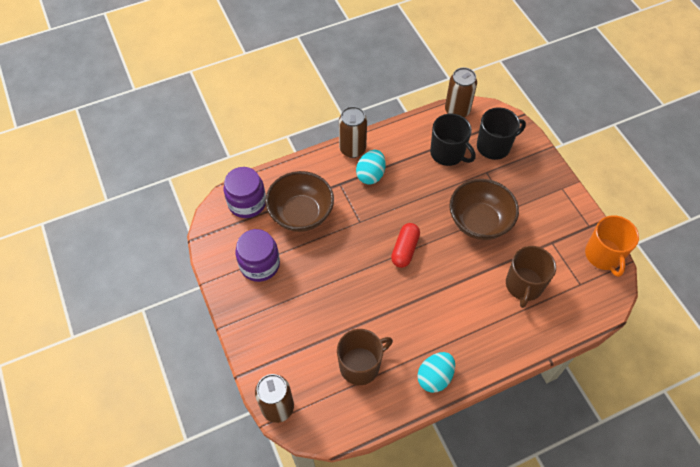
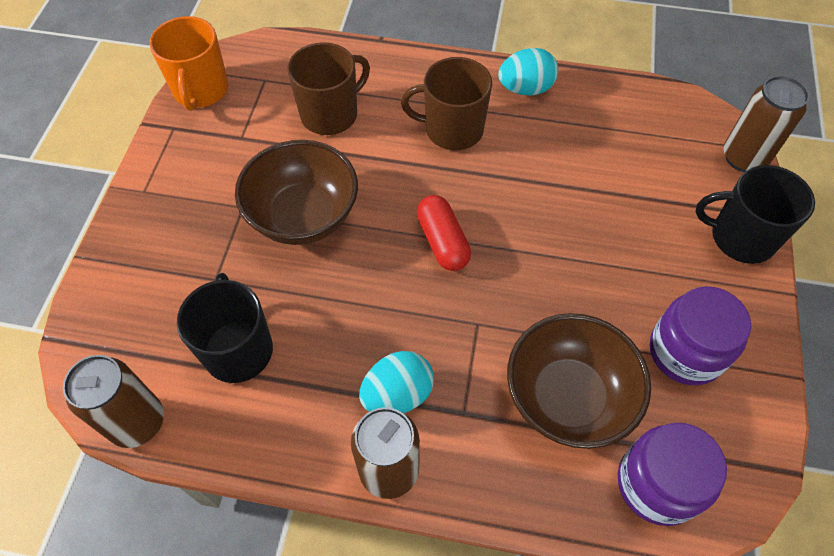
camera: 145 degrees left, 0 degrees up
brown mug [337,329,393,385] -> brown mug moved to [401,57,492,150]
red capsule [391,223,420,268] -> red capsule turned 75 degrees counterclockwise [417,195,471,271]
black mug [477,108,526,160] -> black mug moved to [695,165,815,264]
orange mug [585,216,639,277] -> orange mug turned 150 degrees clockwise [149,16,228,111]

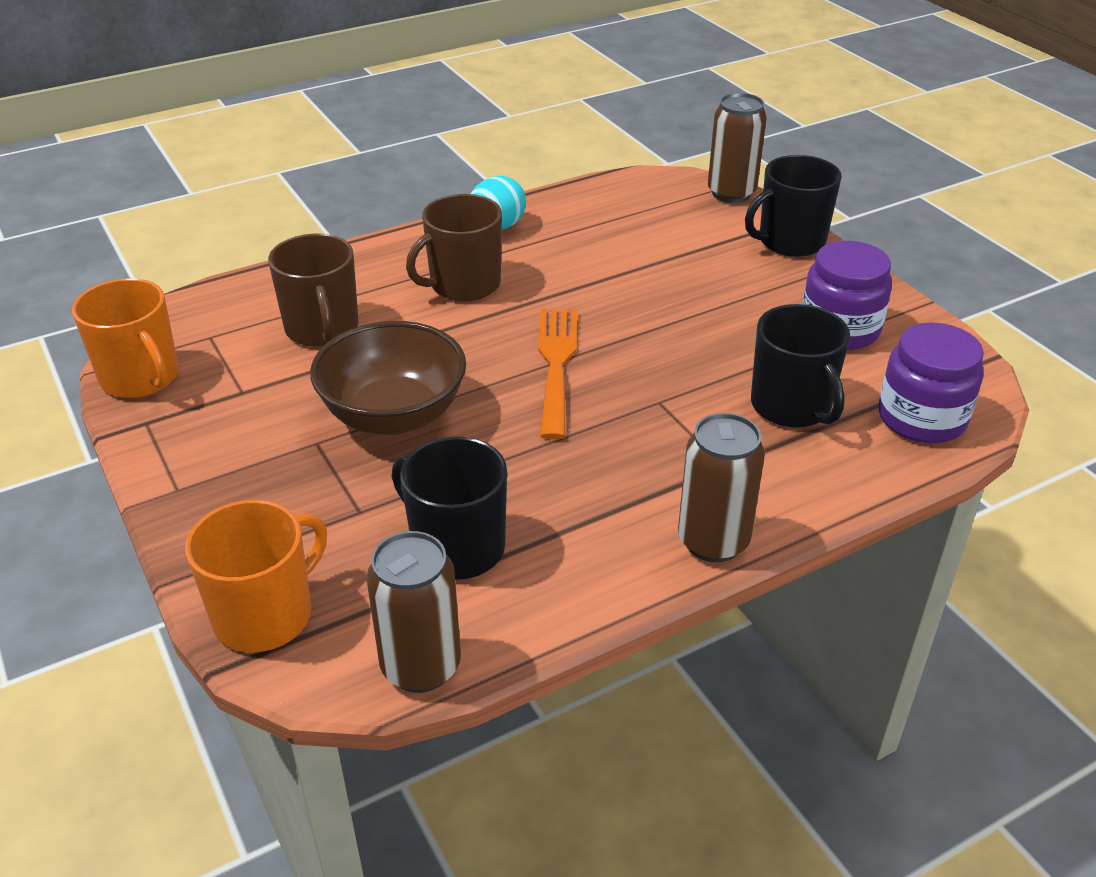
camera: 40 degrees left, 20 degrees down
brown mug [287,42,370,135] -> brown mug turned 150 degrees clockwise [268,234,359,347]
turquoise egg [359,351,434,413] -> none
red capsule [417,195,471,271] -> orange fork [538,308,577,440]
brown bowl [507,313,651,449] -> black mug [751,304,850,428]
none -> orange mug [185,500,327,652]

